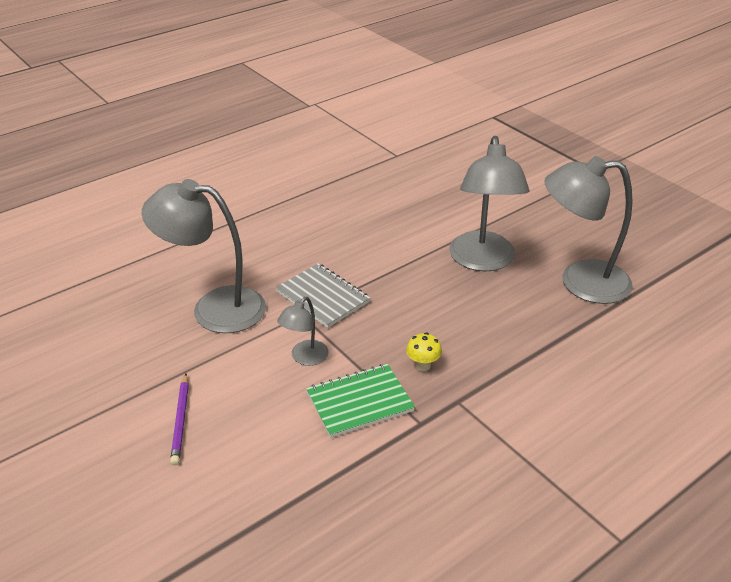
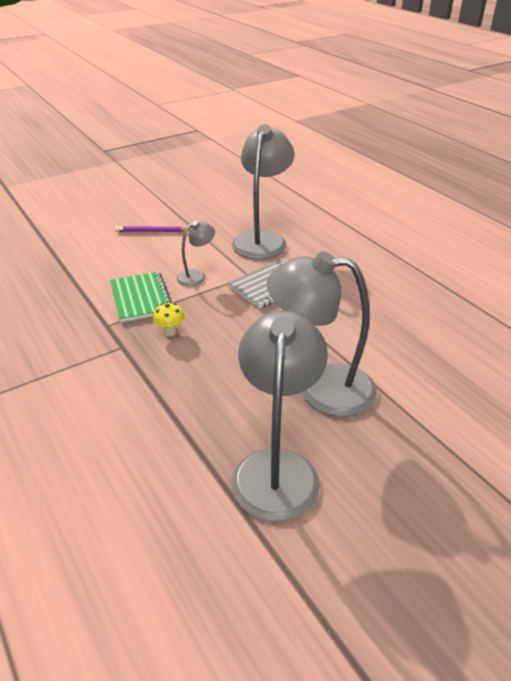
camera: 95 degrees right, 0 degrees up
grey lamp [277,297,329,366] -> grey lamp turned 105 degrees clockwise [177,221,215,286]

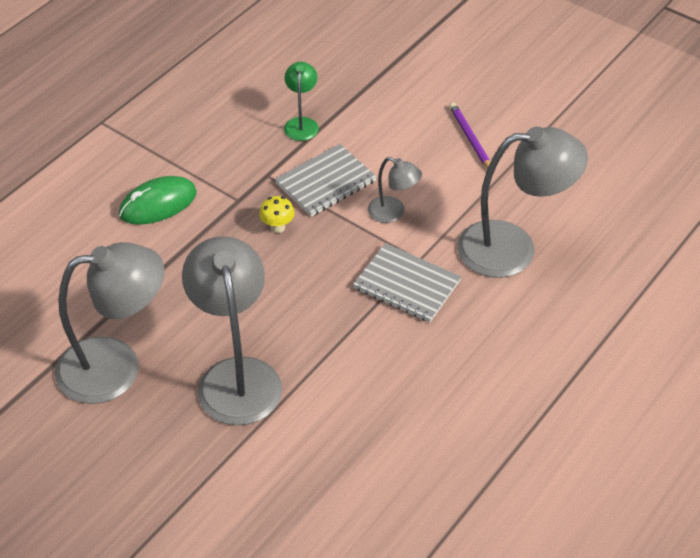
camera: 70 degrees right, 10 degrees up
green notebook [110,272,172,322] -> grey notebook [275,144,377,217]
none -> green mouse [119,176,197,225]
none -> green lamp [284,62,319,141]

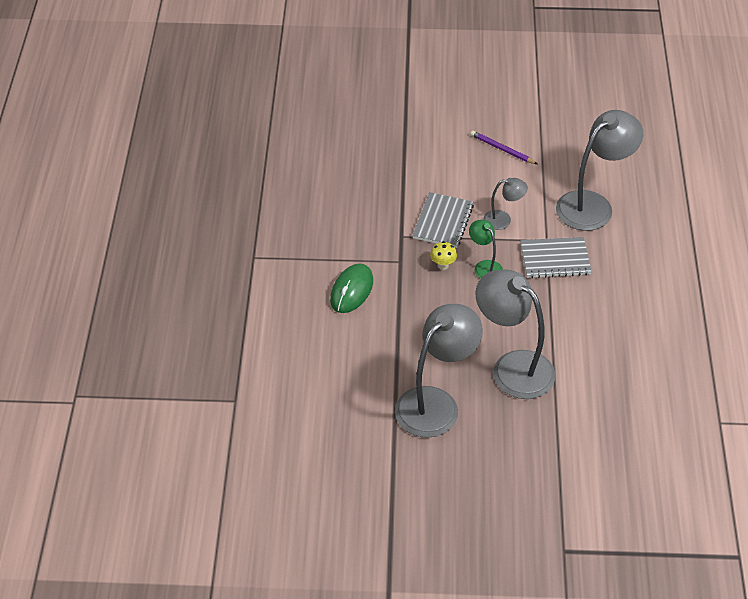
camera: 35 degrees left, 0 degrees up
green lamp [284,62,319,141] -> green lamp moved to [469,220,503,279]

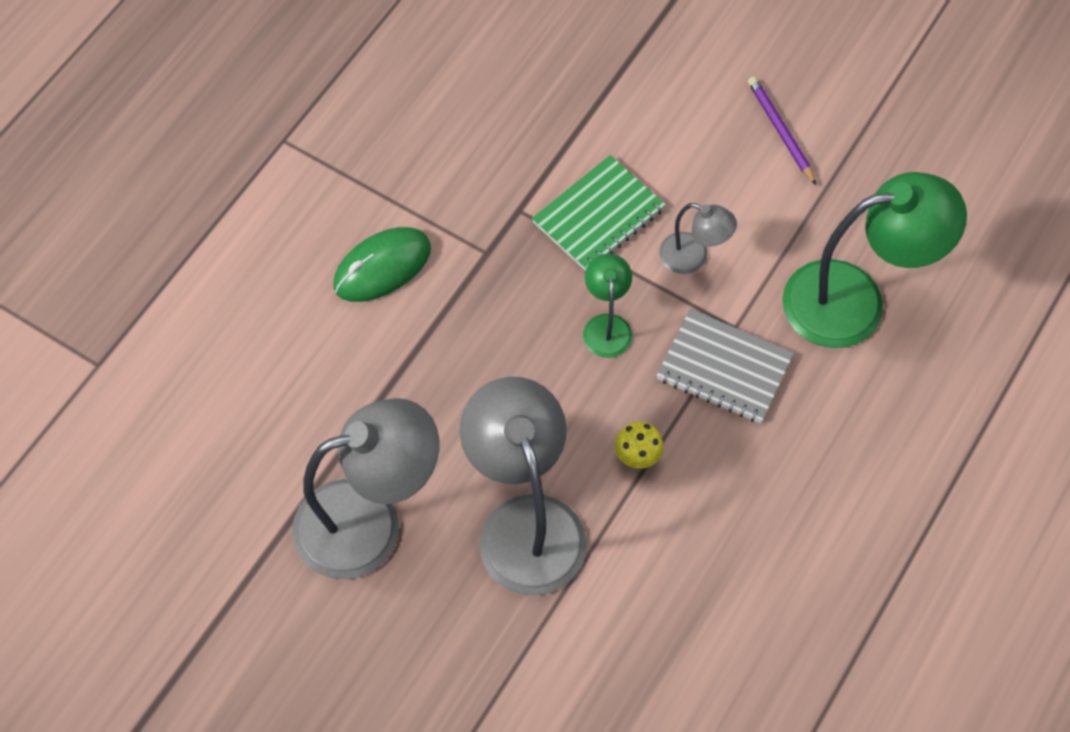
camera: 30 degrees right, 15 degrees up
grey notebook [412,192,474,248] -> green notebook [532,155,666,271]
yellow mushroom [430,241,457,270] -> yellow mushroom moved to [615,422,663,469]
grey lamp [556,110,643,231] -> green lamp [782,172,967,348]

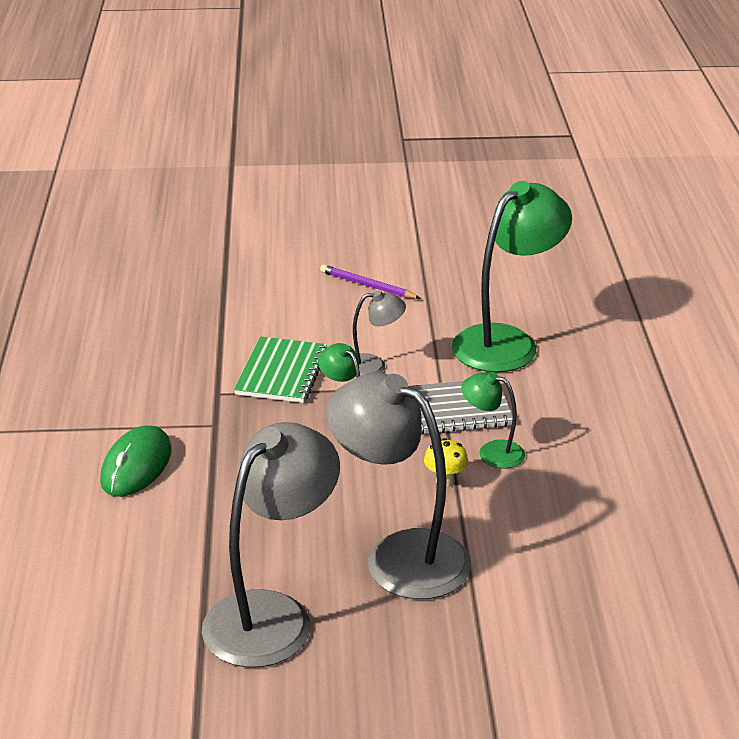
camera: 35 degrees left, 30 degrees down
none -> green lamp [462,372,525,469]

